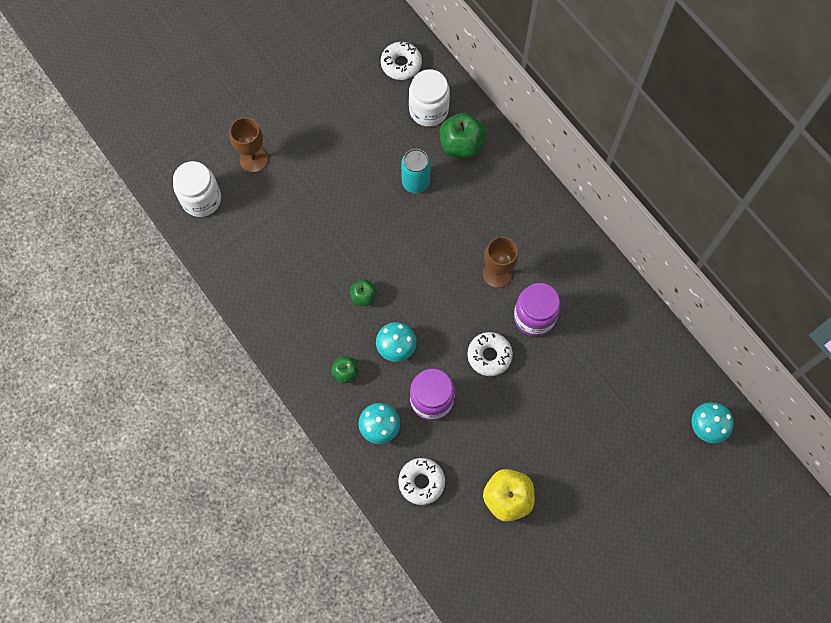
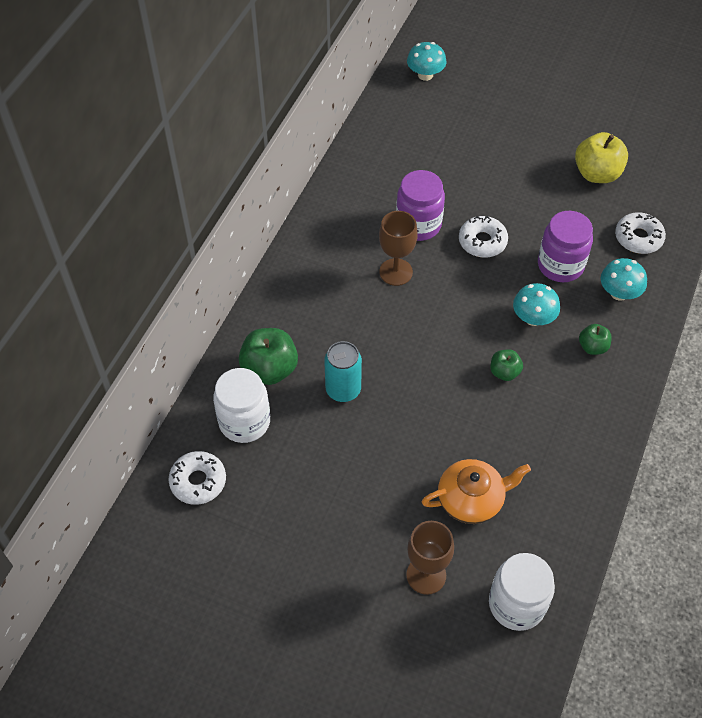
camera: 120 degrees left, 15 degrees down
none -> orange teapot [422,459,531,524]

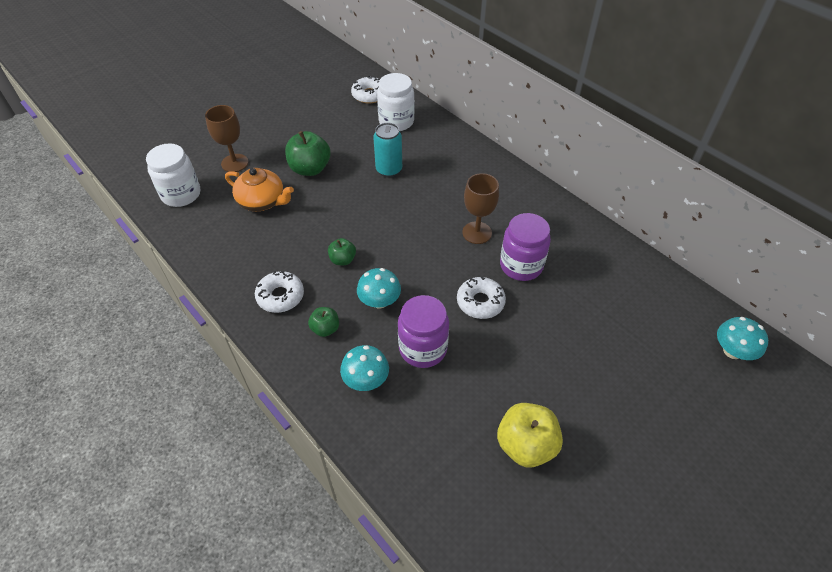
camera: 115 degrees right, 5 degrees down
green apple [239,328,298,385] -> green apple moved to [285,131,331,176]
orange teapot [422,459,531,524] -> orange teapot turned 75 degrees counterclockwise [225,168,294,211]
white donut [615,212,666,254] -> white donut moved to [255,271,304,313]

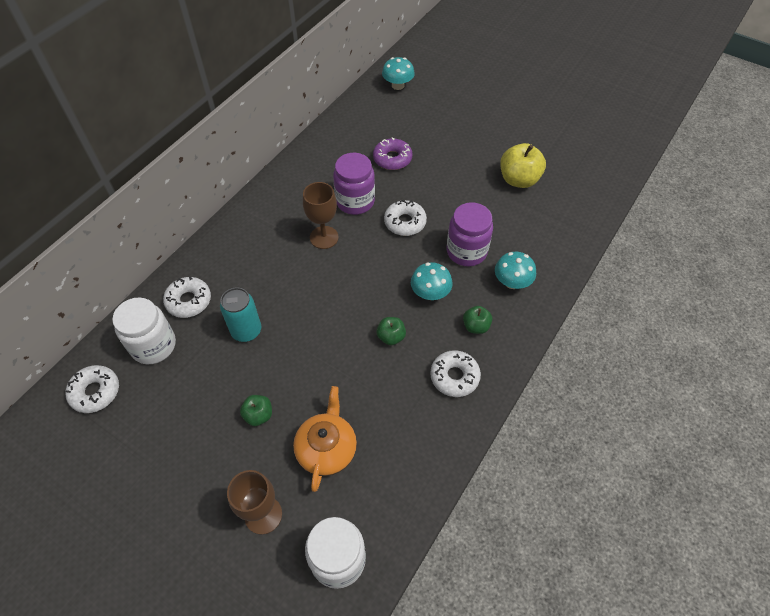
camera: 105 degrees left, 5 degrees up
green apple [285,131,331,176] -> green apple [240,395,272,426], size x0.56
none -> white donut [163,276,211,318]
none -> purple donut [373,137,413,170]

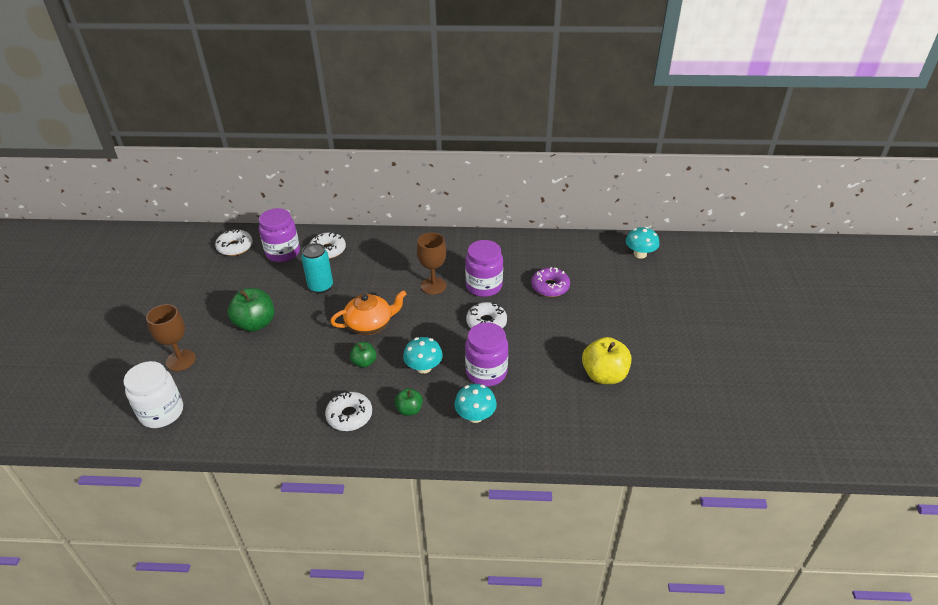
camera: 60 degrees right, 15 degrees down
white jar [112,297,176,364] -> purple jar [259,208,300,262]
green apple [240,395,272,426] -> green apple [228,288,274,332], size x1.79
orange teapot [293,386,357,492] -> orange teapot moved to [330,290,407,335]

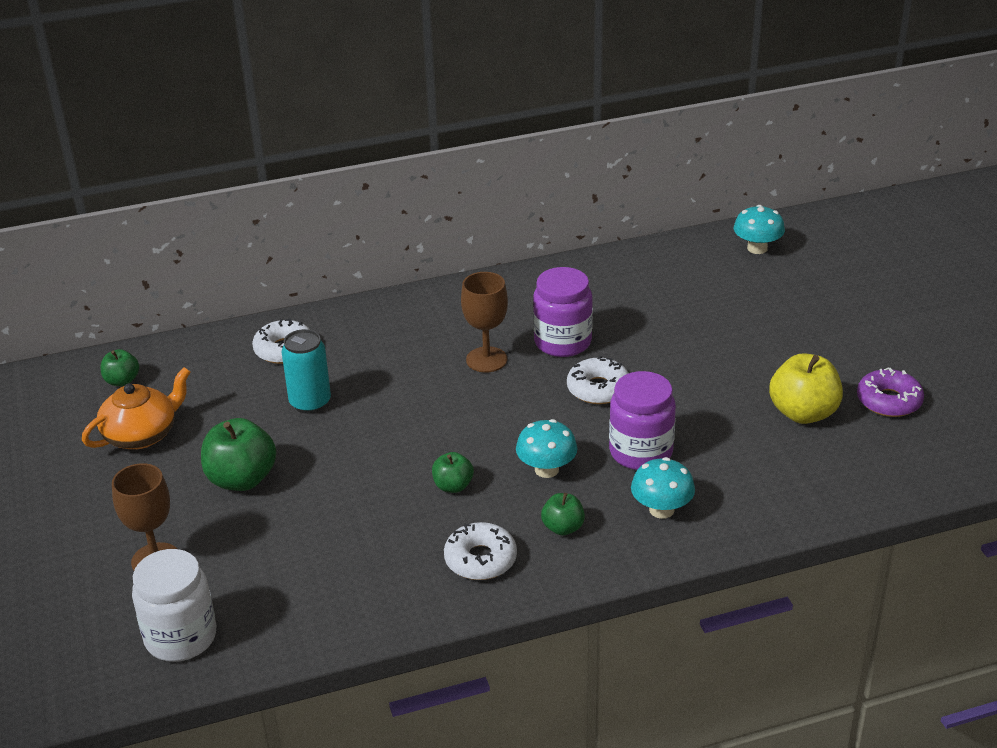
camera: 20 degrees left, 5 degrees down
white donut [215,228,253,256] -> green apple [101,349,139,386]
purple jar [259,208,300,262] -> none
orange teapot [330,290,407,335] -> orange teapot moved to [82,367,191,449]
purple donut [531,267,570,297] -> purple donut moved to [857,367,924,417]

